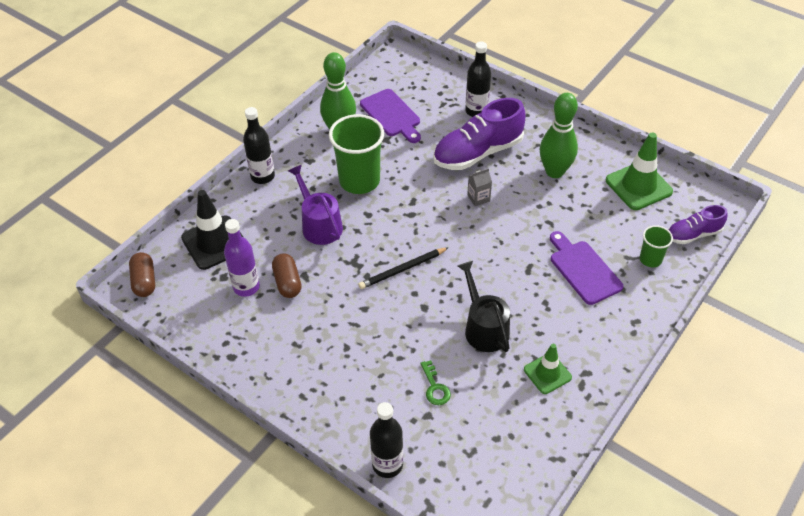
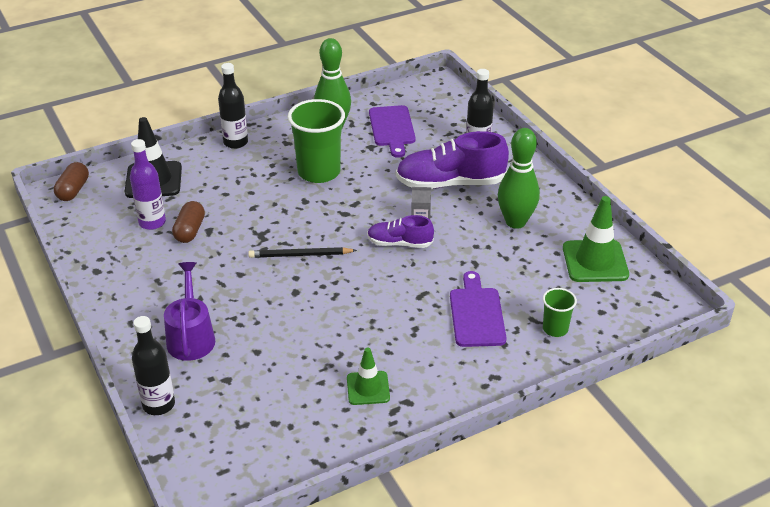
camera: 25 degrees right, 10 degrees down
purple watering can [288,165,343,245] -> purple watering can moved to [164,262,215,361]
green key [421,360,451,405] -> none
black watering can [458,261,510,352] -> none
purple shoe [668,205,728,244] -> purple shoe moved to [367,215,434,248]

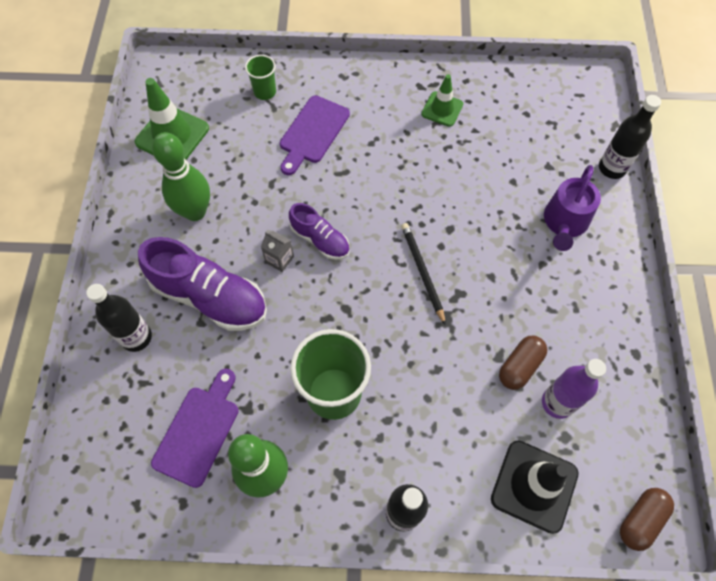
camera: 150 degrees left, 25 degrees up
black pencil [248,247,357,258] -> black pencil turned 135 degrees counterclockwise [401,223,446,325]

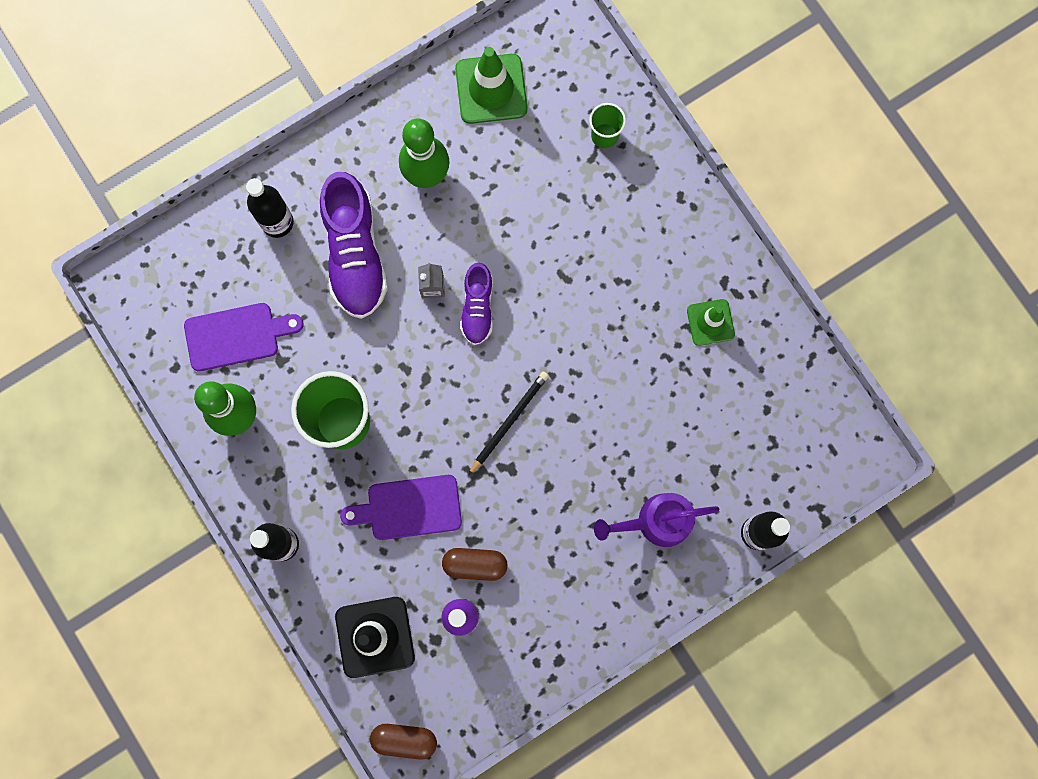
camera: 55 degrees right, 15 degrees up
purple cutting board [280,95,350,175] -> purple cutting board moved to [340,475,462,540]

